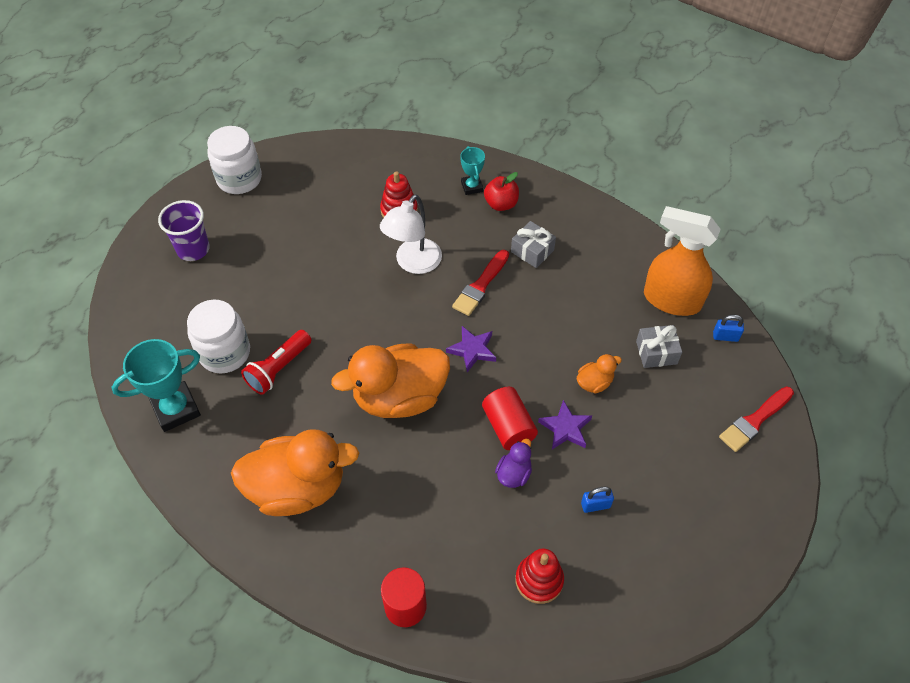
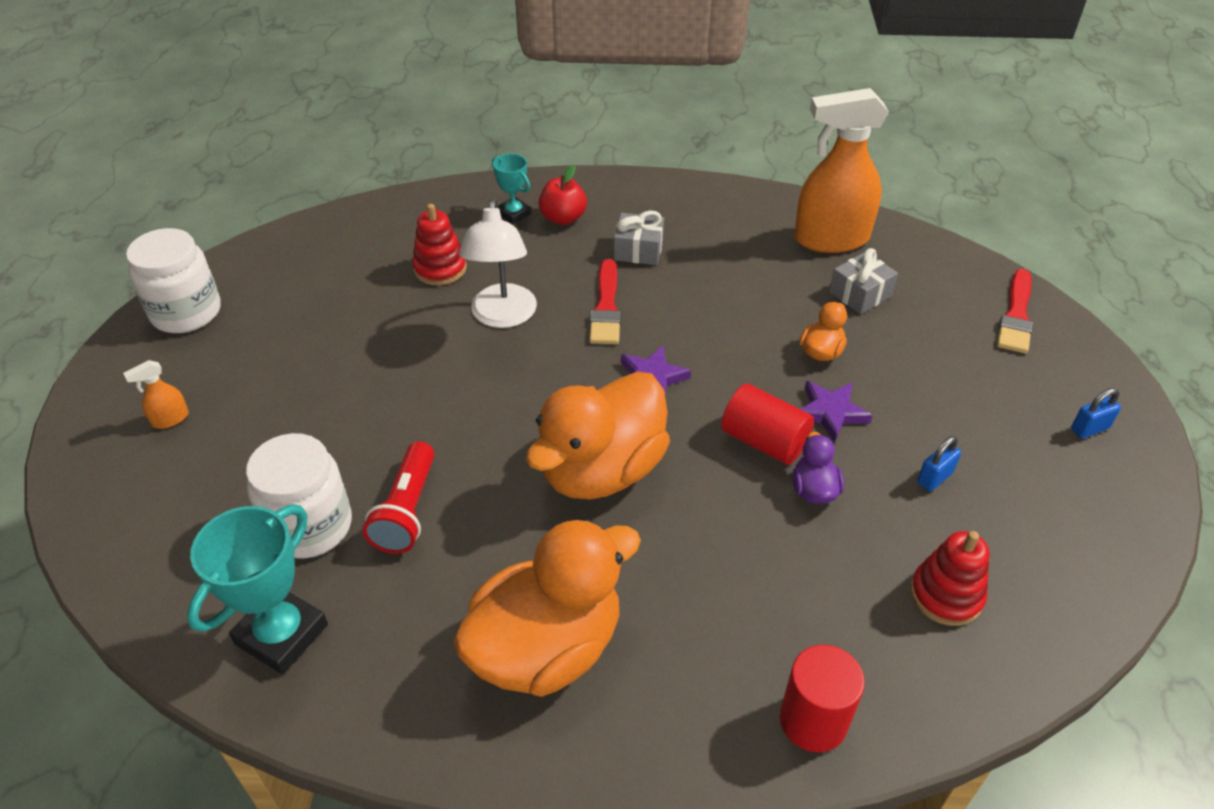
camera: 30 degrees left, 10 degrees down
purple cup [158,200,210,261] -> orange spray bottle [123,360,189,429]
blue padlock [713,315,744,342] -> blue padlock moved to [1071,388,1121,439]

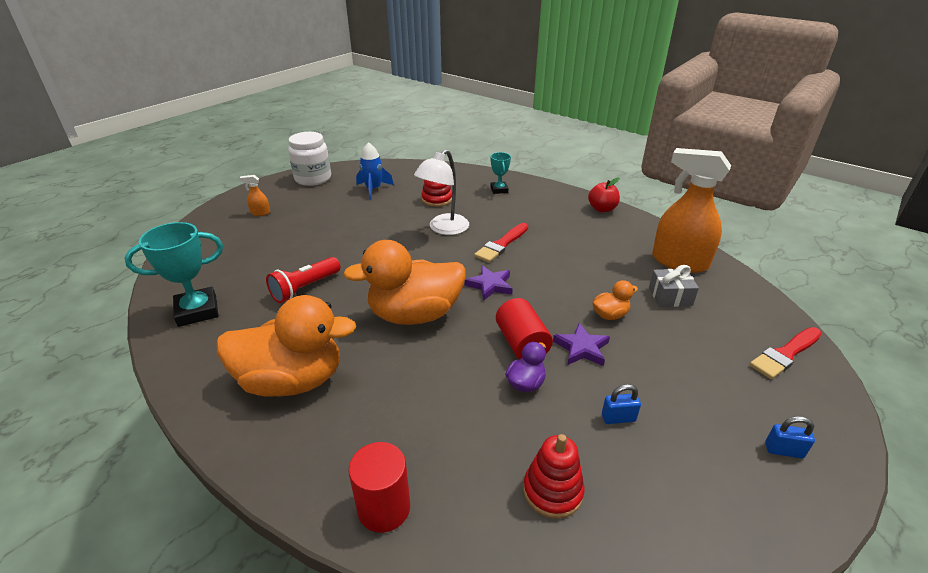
camera: 35 degrees right, 10 degrees down
white jar [246,433,352,559] -> none
red apple [539,165,587,225] -> red apple moved to [588,177,620,212]
grey gift [614,210,664,265] -> none
none -> blue rocket [356,142,394,200]

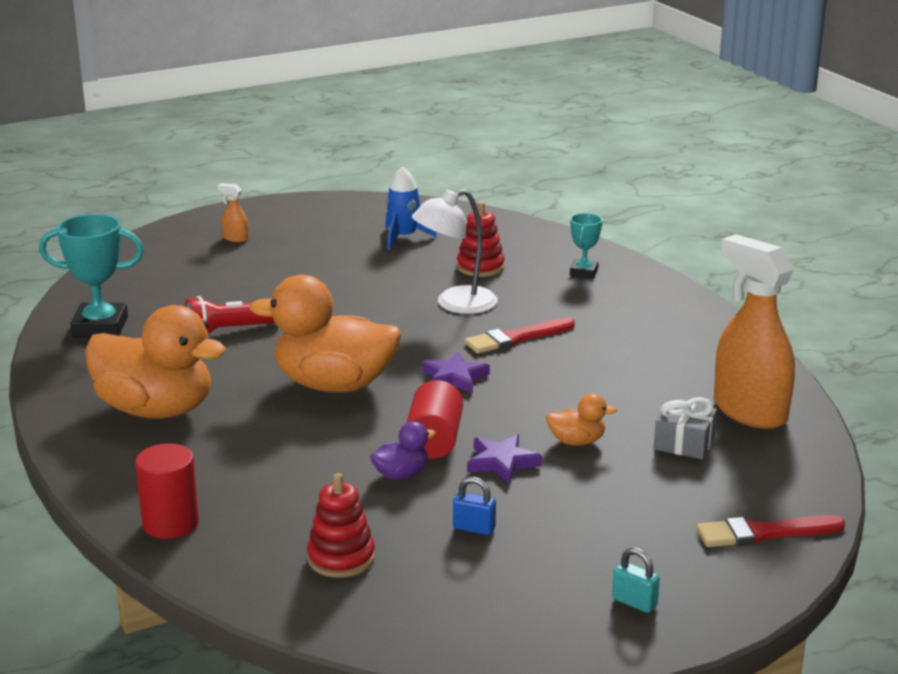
camera: 25 degrees right, 10 degrees down
white jar [288,132,331,186] -> none
red apple [588,177,620,212] -> none
blue padlock [765,416,815,458] -> turquoise padlock [612,547,660,613]

